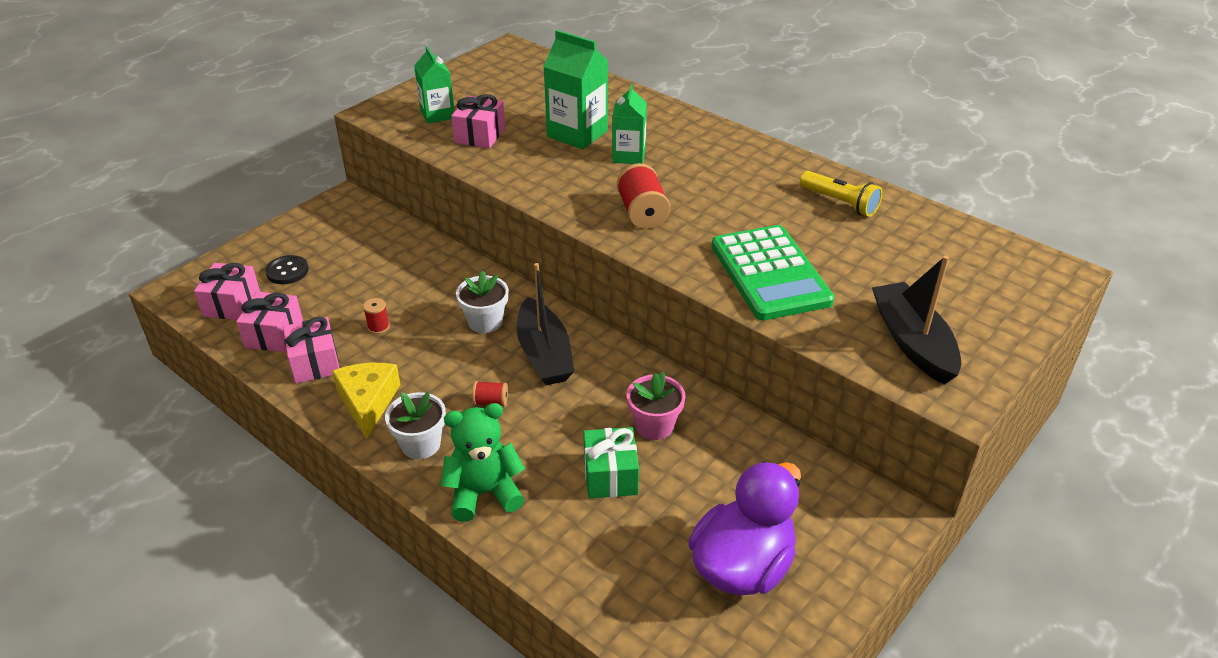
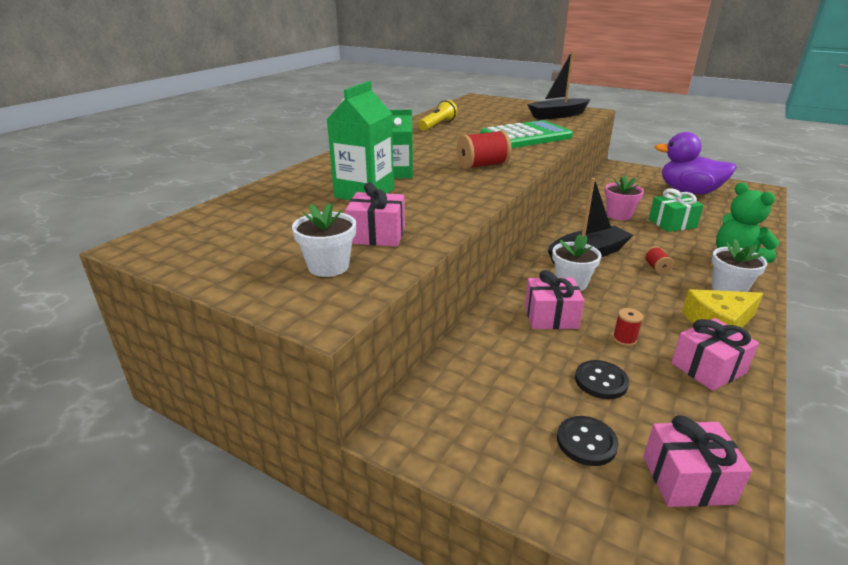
camera: 100 degrees left, 10 degrees down
pink gift [236,292,303,352] -> pink gift moved to [525,270,585,329]
green carton [414,46,455,124] -> white flower pot [292,202,356,277]
none -> black button [575,360,629,399]

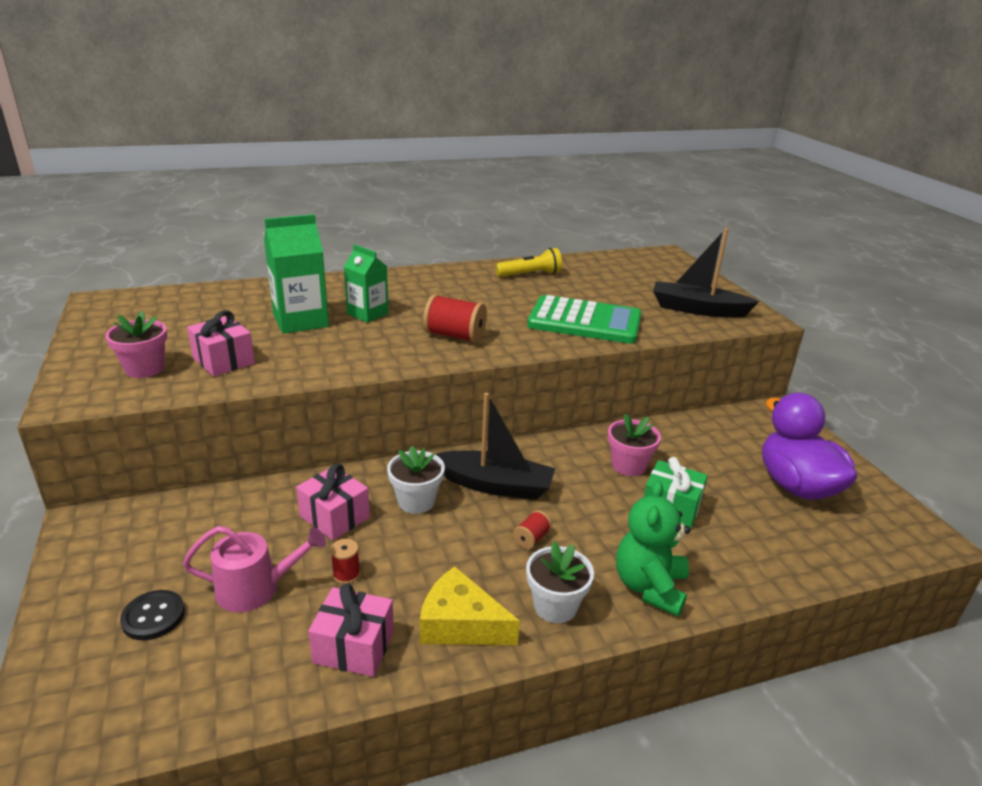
camera: 40 degrees right, 0 degrees up
white flower pot [292,202,356,277] -> pink flower pot [105,311,167,378]
black button [575,360,629,399] -> pink watering can [183,526,326,612]
pink gift [643,415,752,507] -> none

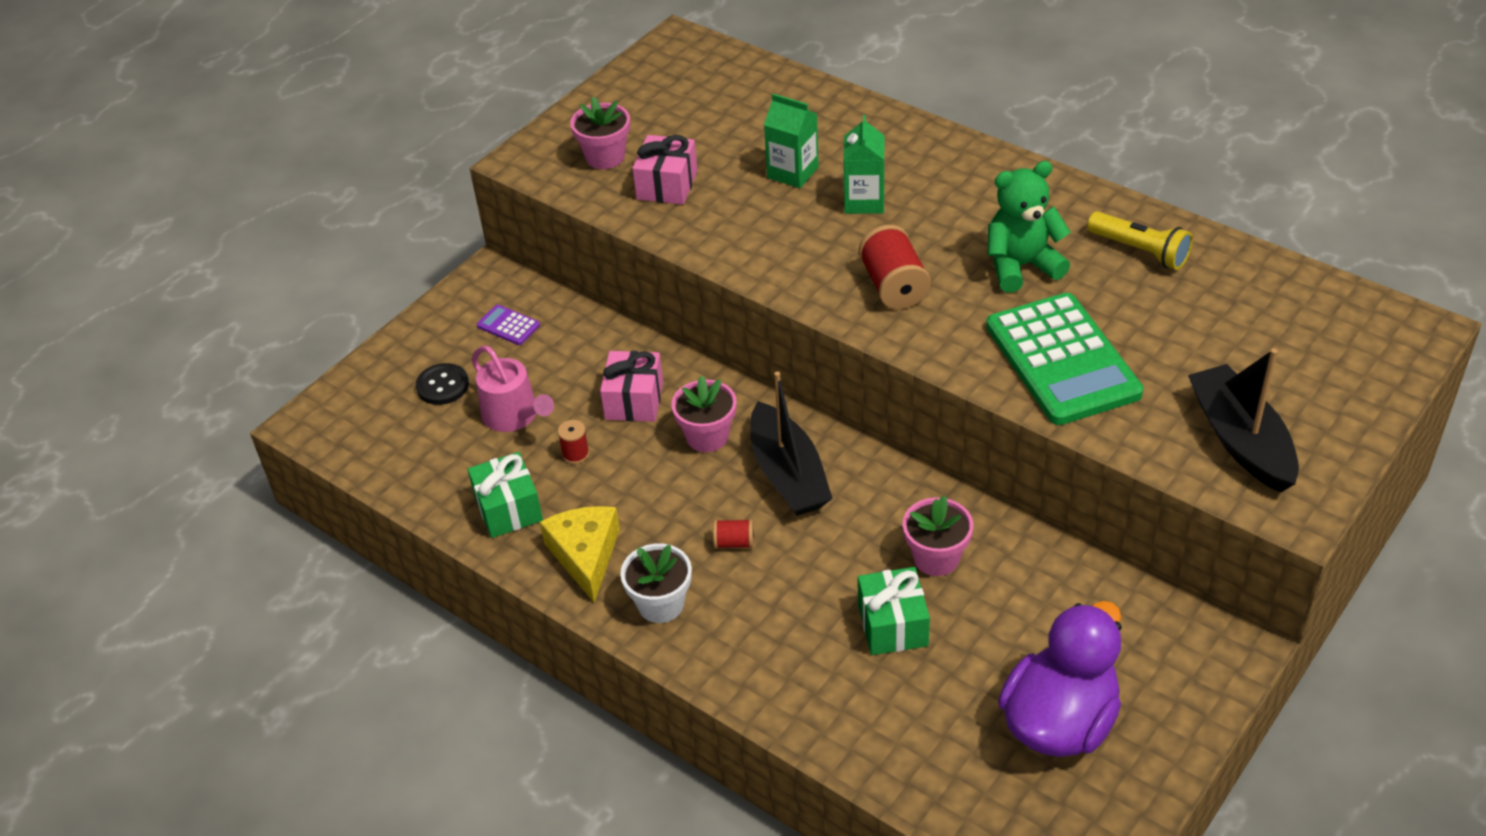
camera: 60 degrees right, 15 degrees up
green carton [264,214,329,334] -> green carton [764,94,819,188], size x0.66
pink gift [308,583,394,677] -> green gift [468,452,543,538]
white flower pot [387,446,445,514] -> pink flower pot [671,375,736,452]
green teddy bear [616,481,691,616] -> green teddy bear moved to [988,161,1070,293]
none -> purple calculator [477,305,540,345]

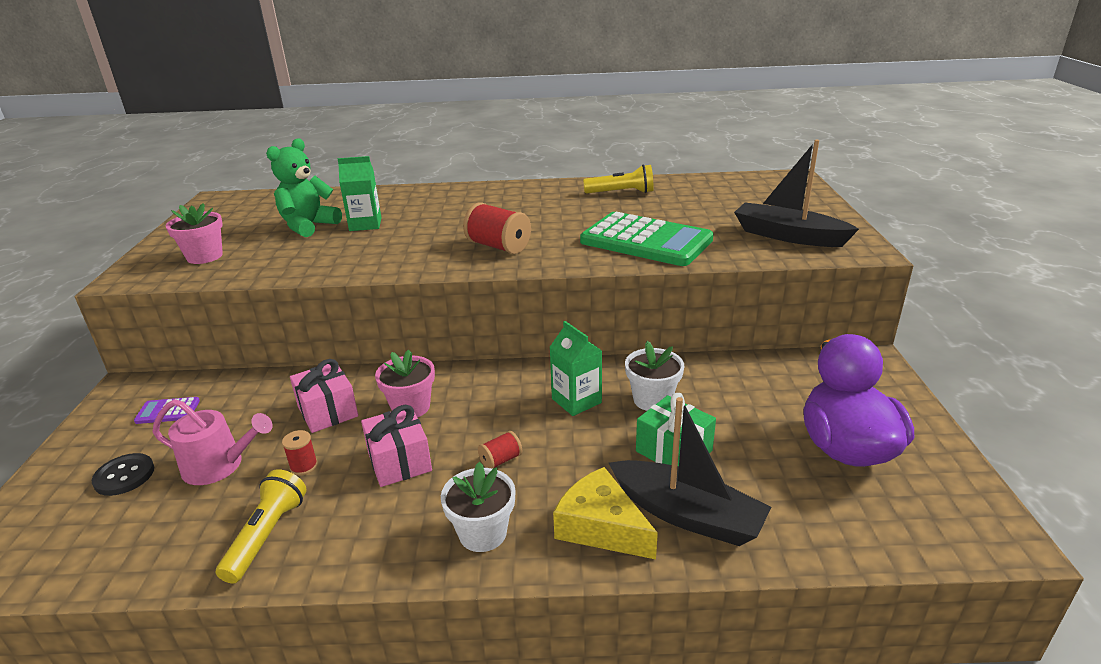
camera: 40 degrees left, 15 degrees down
green gift [468,452,543,538] -> yellow flashlight [216,469,307,584]
yellow cheese [540,506,620,603] -> yellow cheese moved to [553,467,658,559]
pink gift [632,135,698,205] -> pink gift moved to [361,405,432,487]
black boat [750,371,833,516] -> black boat moved to [609,397,771,546]
green carton [844,115,885,214] -> green carton moved to [550,321,602,416]
pink flower pot [903,495,973,576] -> white flower pot [625,341,684,411]
green teddy bear [988,161,1070,293] -> green teddy bear moved to [266,138,342,237]

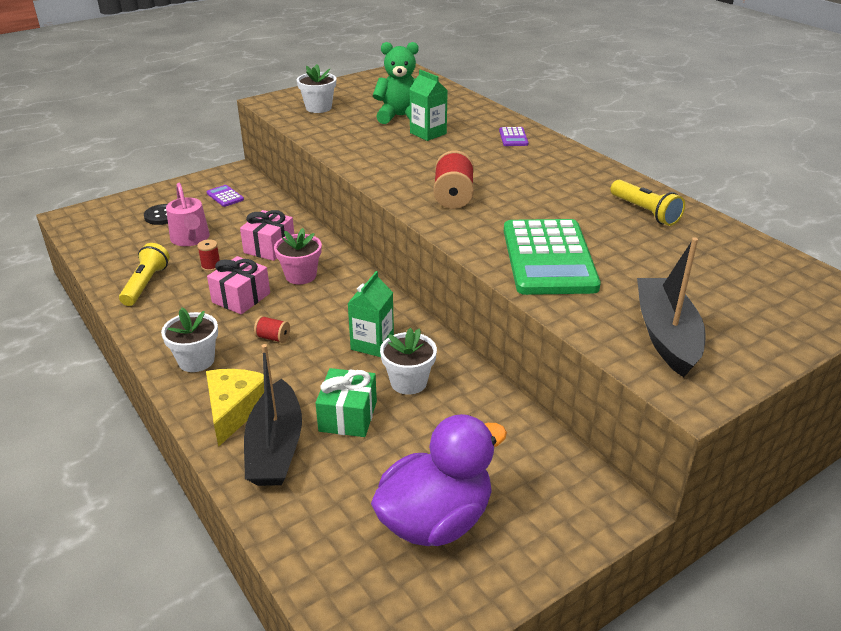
camera: 55 degrees right, 5 degrees up
pink flower pot [166,203,223,264] -> white flower pot [297,64,336,113]
yellow flashlight [216,469,307,584] -> yellow flashlight turned 60 degrees counterclockwise [119,243,170,306]
none -> purple calculator [499,127,529,146]

